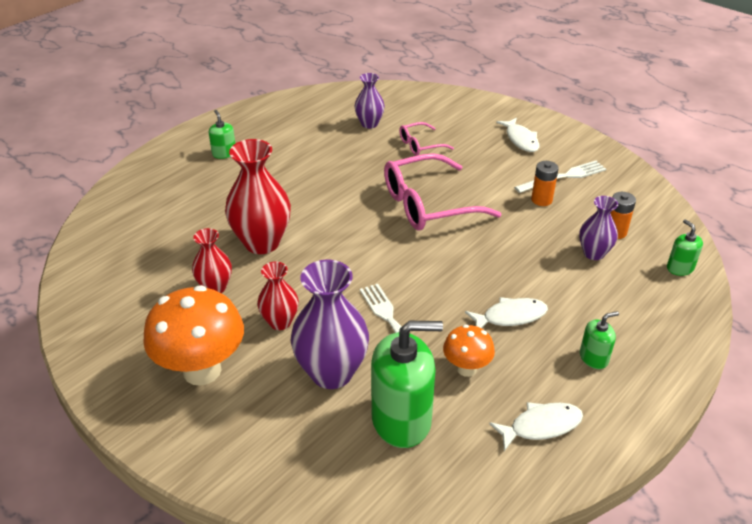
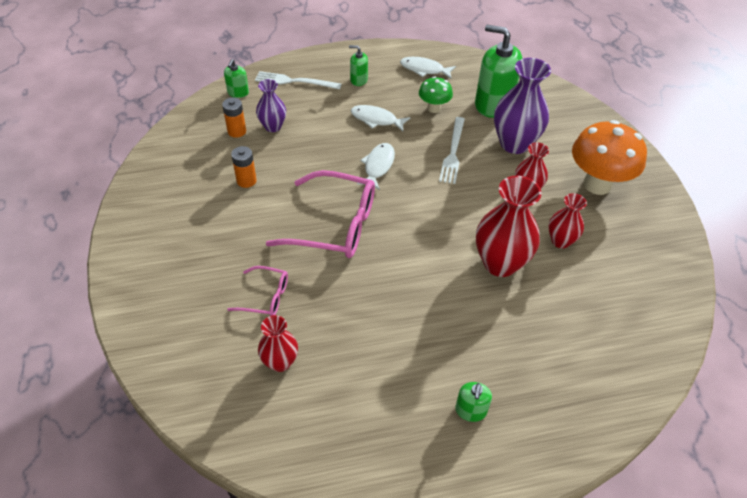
camera: 145 degrees left, 10 degrees up
purple vase [354,73,385,129] -> red vase [258,315,298,372]
orange mushroom [443,324,495,377] -> green mushroom [419,76,453,113]
white fish [496,117,539,152] -> white fish moved to [357,143,395,190]
white fork [514,161,606,193] -> white fork moved to [255,71,341,90]

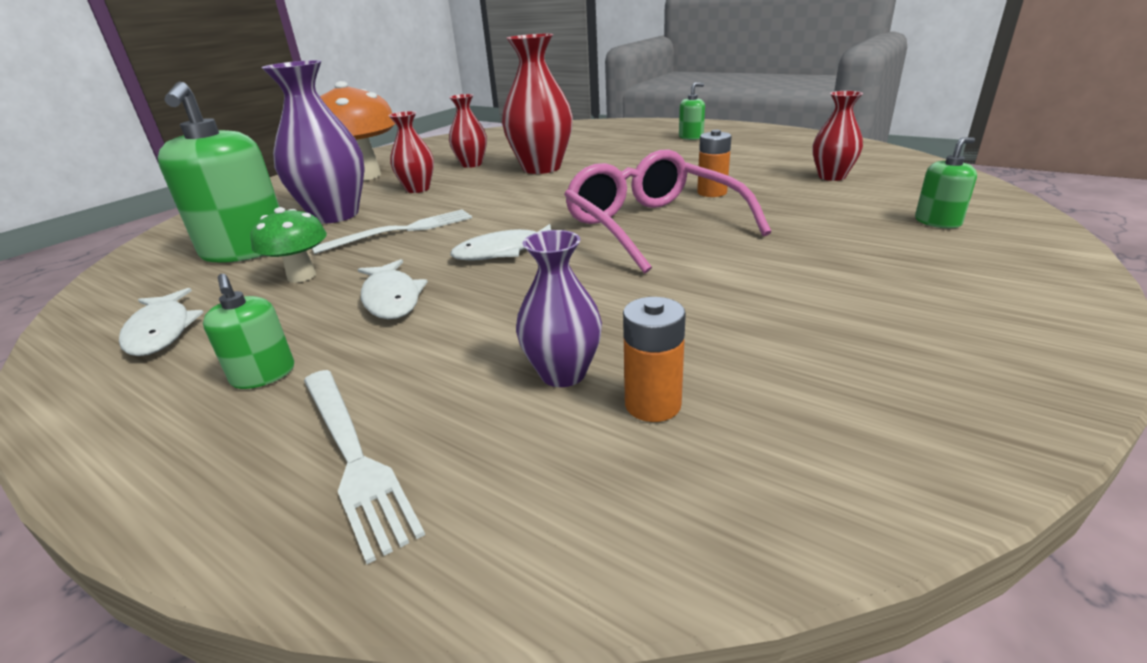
camera: 130 degrees left, 20 degrees down
green soap dispenser [224,59,249,98] -> green soap dispenser moved to [915,137,977,228]
pink glasses [227,266,288,316] -> none
orange battery [231,146,257,188] -> orange battery moved to [697,130,732,197]

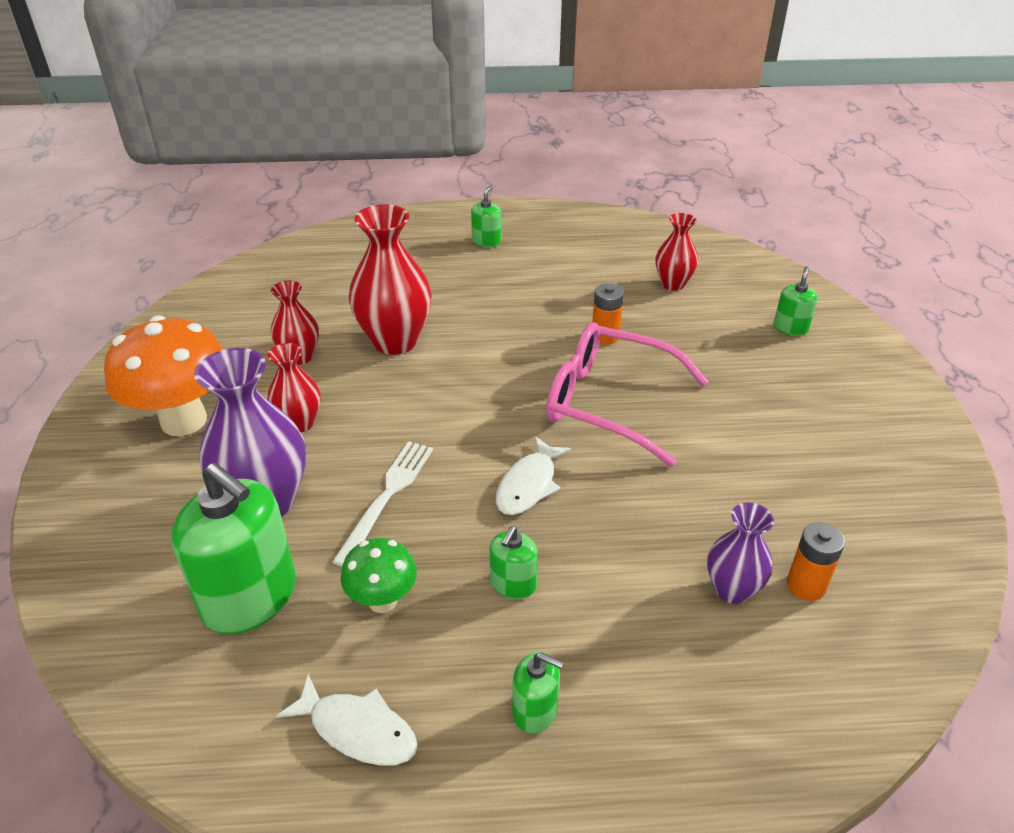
camera: 40 degrees left, 10 degrees up
white fork [304,370,425,564] -> none
white fish [358,259,428,319] -> green soap dispenser [490,526,538,599]

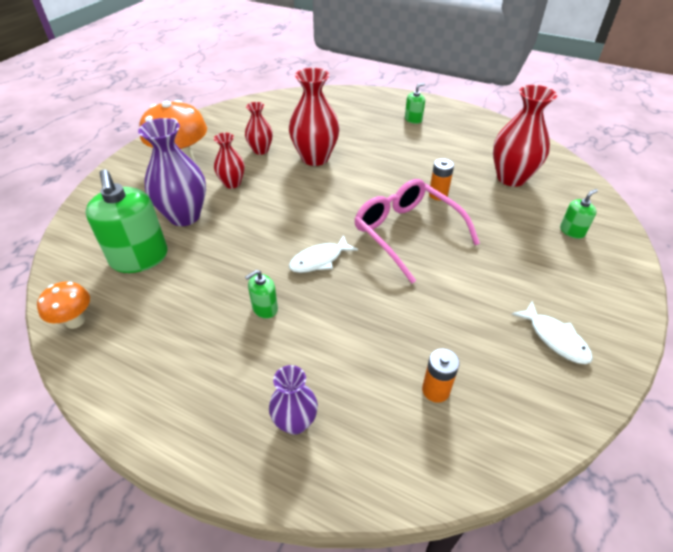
camera: 30 degrees right, 5 degrees up
white fish [276,674,418,766] -> white fish moved to [512,301,593,364]
white fork [332,441,433,567] -> none
green mushroom [340,538,417,613] -> none
green soap dispenser [512,652,564,734] -> none
red vase [656,213,698,291] -> red vase [493,85,557,187], size x1.75
purple vase [707,502,774,604] -> purple vase moved to [269,365,318,435]
none -> orange mushroom [37,282,90,329]

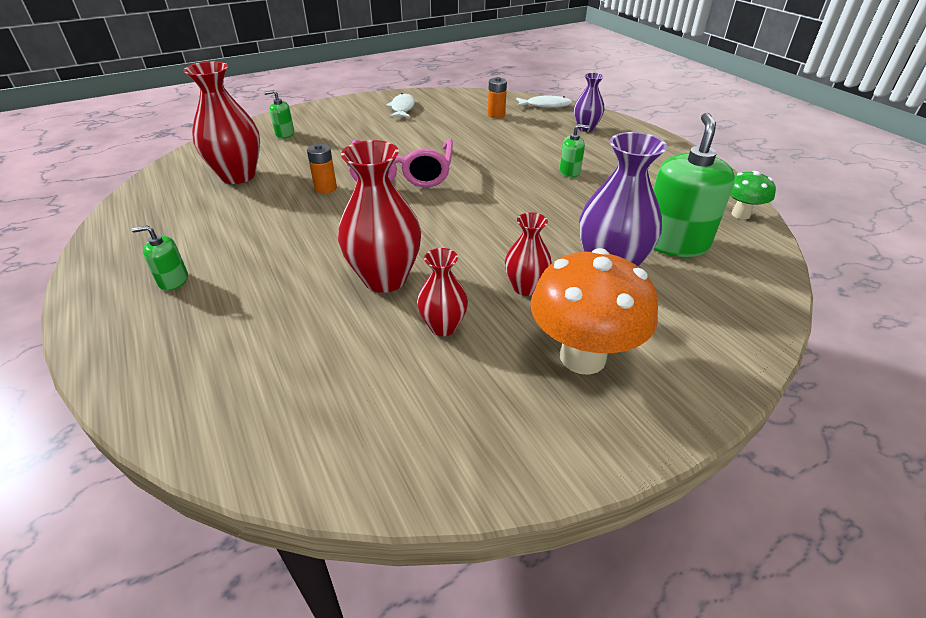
camera: 145 degrees left, 5 degrees down
orange mushroom [37,282,90,329] -> green mushroom [730,171,776,219]
white fish [289,235,358,273] -> white fish moved to [516,96,572,108]

